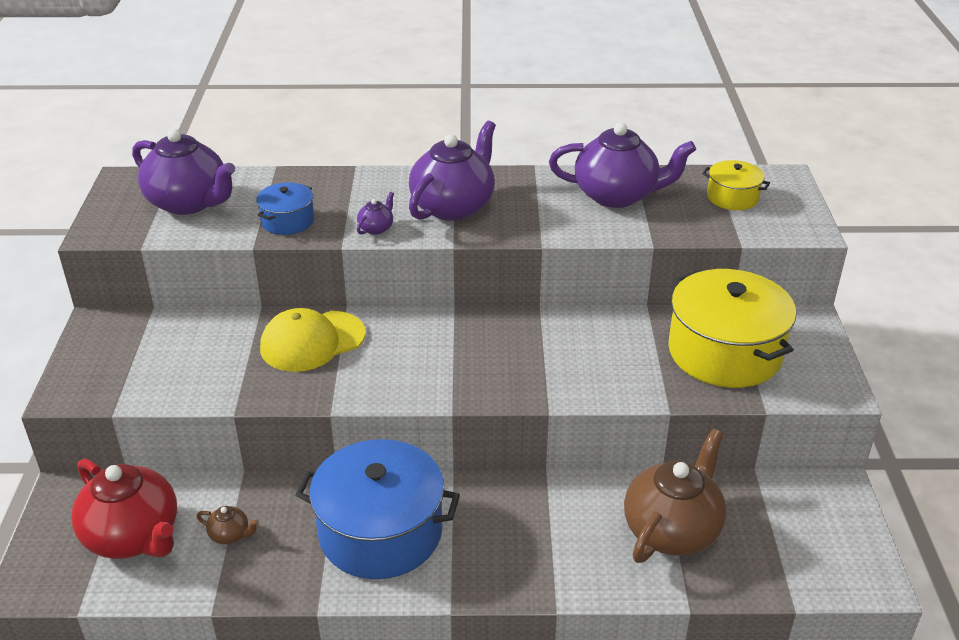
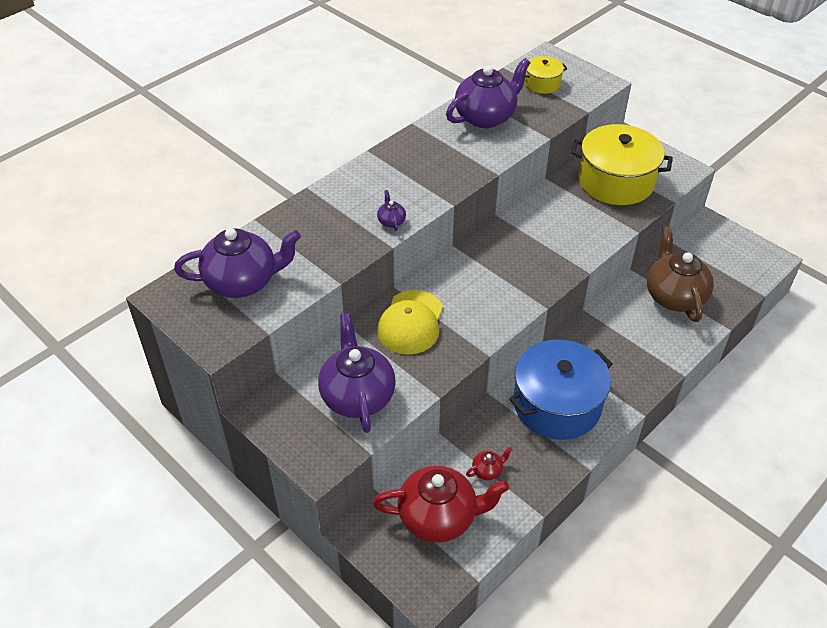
camera: 45 degrees left, 10 degrees up
brown teapot [197,506,259,544] -> red teapot [466,447,513,480]
blue pot [256,182,314,235] -> none
purple teapot [409,121,496,221] -> purple teapot moved to [318,313,396,433]

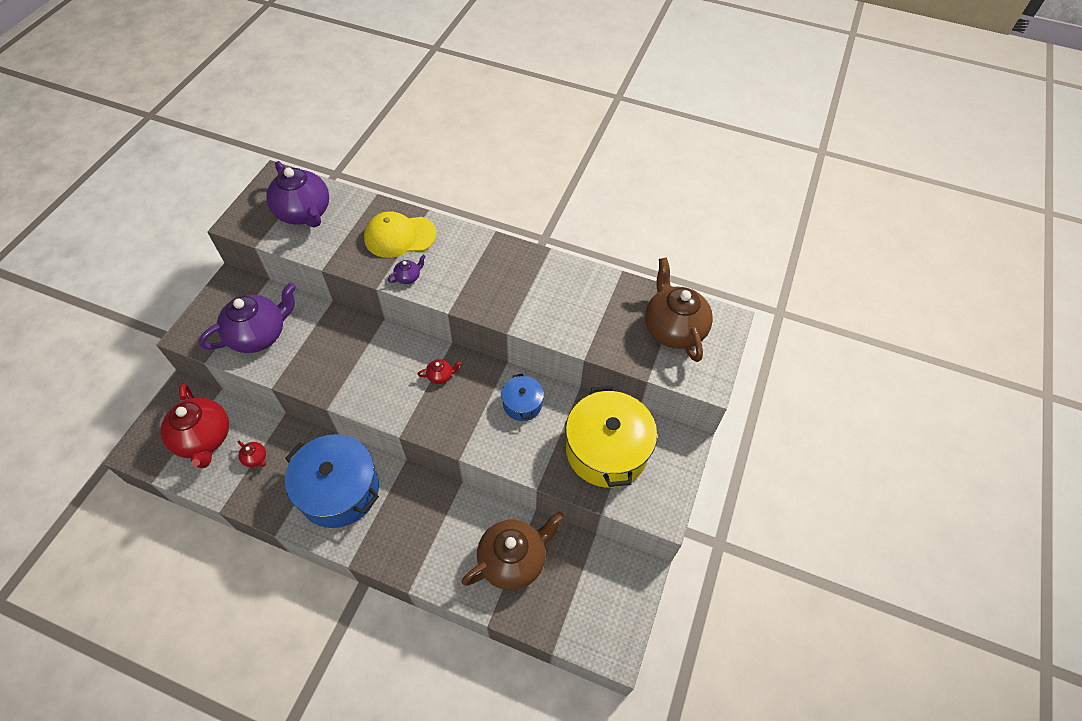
camera: 65 degrees right, 10 degrees up
yellow cap [377,290,443,355] -> yellow cap moved to [364,211,437,258]
purple teapot [446,58,531,128] -> none
yellow pot [524,56,567,94] -> brown teapot [645,257,713,362]
none -> red teapot [418,359,461,384]
none -> blue pot [501,374,544,421]

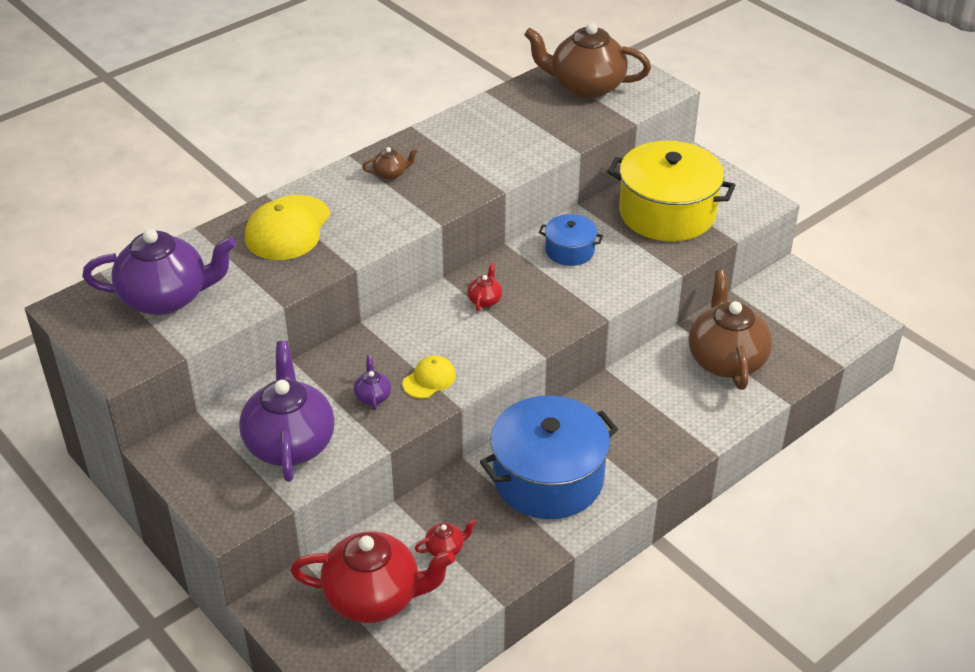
camera: 60 degrees left, 15 degrees down
purple teapot [388,255,426,284] -> purple teapot moved to [354,356,391,410]
none -> brown teapot [362,147,418,180]
none -> yellow cap [402,355,456,398]

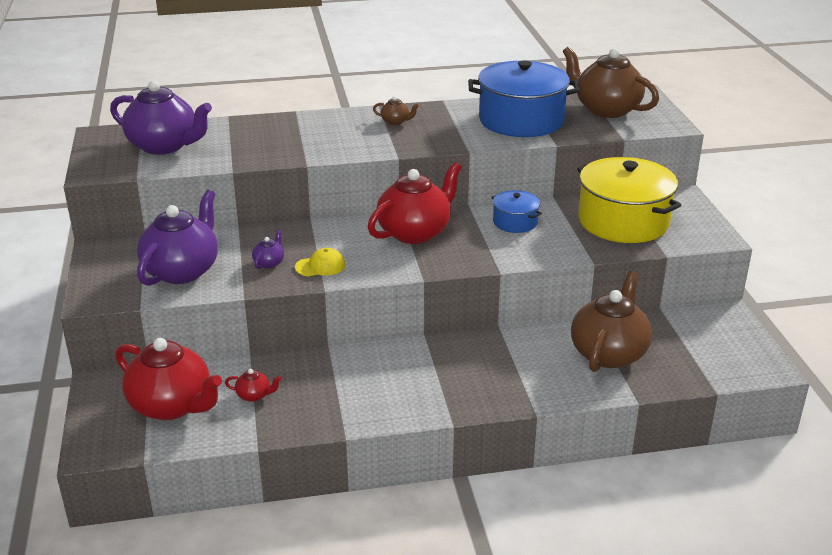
camera: 30 degrees right, 10 degrees down
yellow cap [245,195,330,260] -> none
red teapot [467,263,502,311] -> red teapot [368,162,462,244], size x2.42
blue pot [480,396,618,519] -> blue pot moved to [468,60,580,137]

